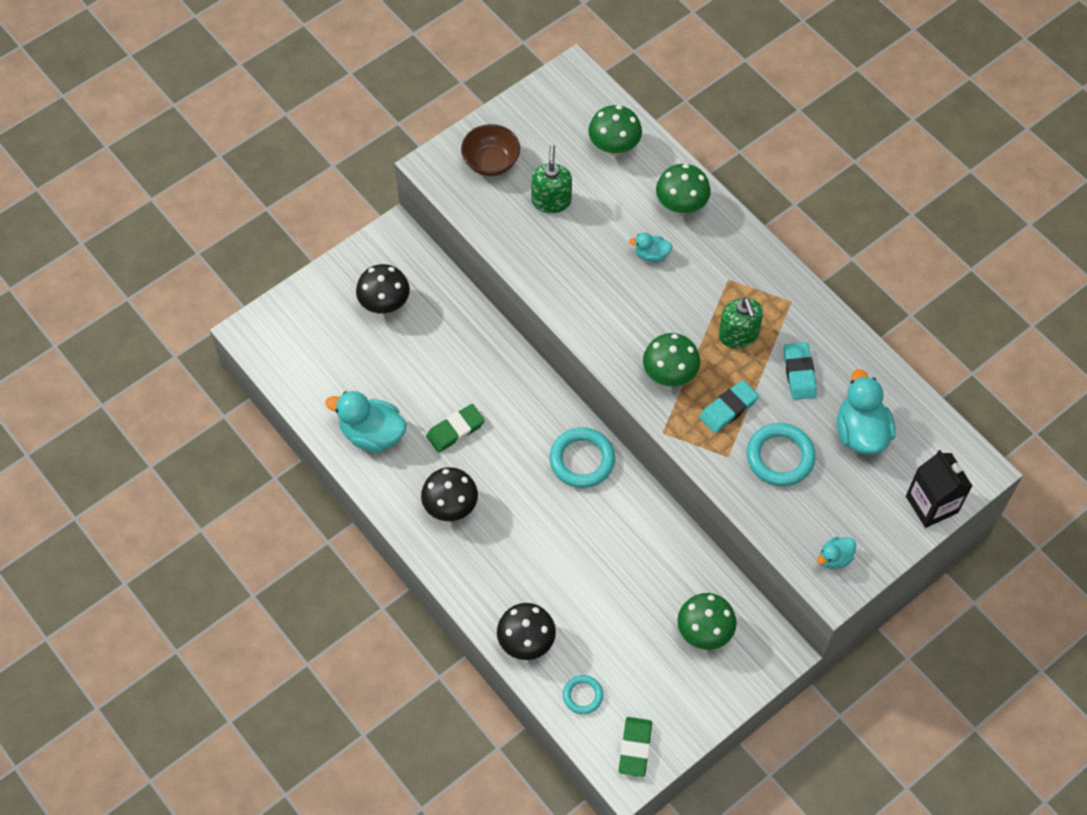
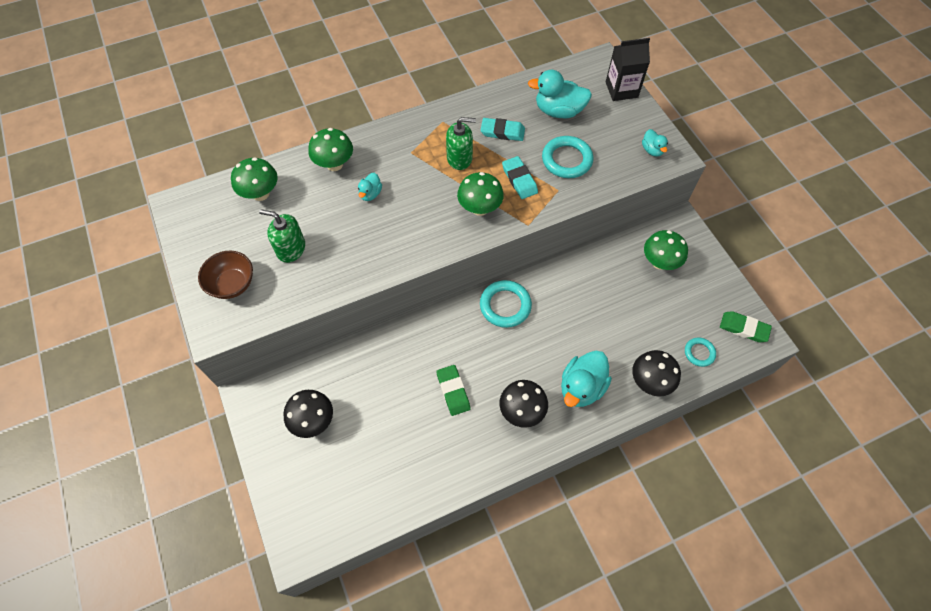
camera: 75 degrees left, 0 degrees up
turquoise duck [326,391,407,453] -> turquoise duck moved to [561,351,612,407]

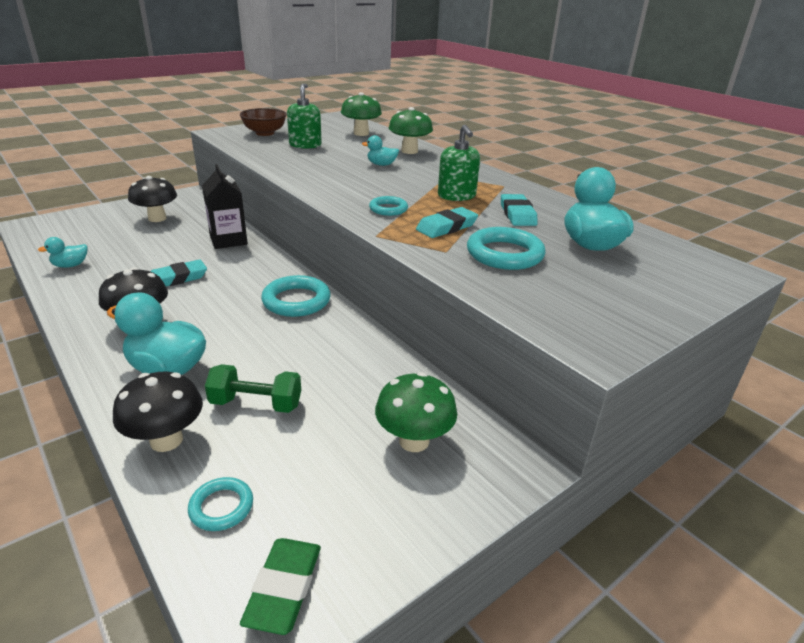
camera: 75 degrees right, 30 degrees down
green eraser [436,365,471,416] -> turquoise eraser [150,259,207,287]
green mushroom [457,172,504,216] -> turquoise ring [369,196,408,216]
black carton [606,38,650,101] -> black carton moved to [202,164,248,249]
turquoise duck [642,129,668,157] -> turquoise duck moved to [38,237,88,268]
none -> green dumbbell [205,364,301,413]

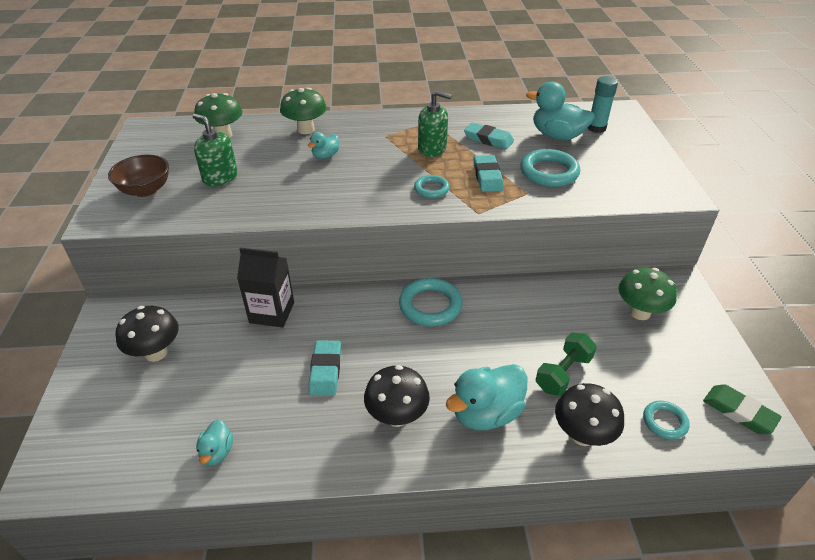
camera: 55 degrees left, 10 degrees up
none -> turquoise glue stick [588,76,618,133]

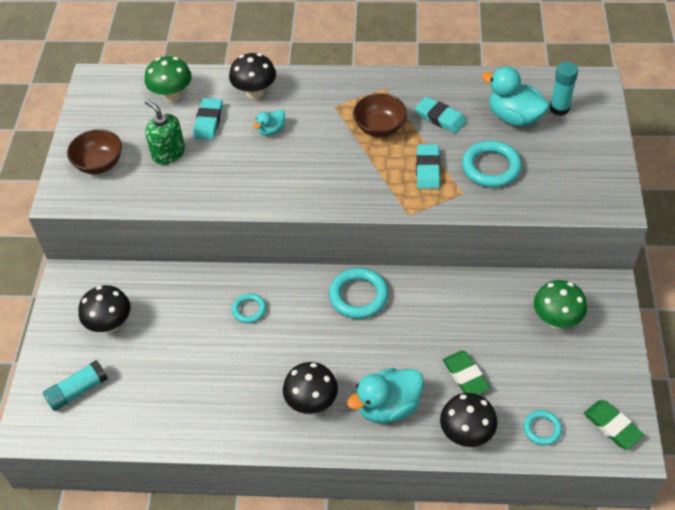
camera: 10 degrees right, 10 degrees up
turquoise duck [196,419,233,466] -> none
black carton [237,248,294,328] -> none
green mushroom [280,88,327,134] -> black mushroom [229,53,276,99]
turquoise eraser [309,341,341,395] -> turquoise eraser moved to [193,98,223,140]
turquoise ring [414,175,450,198] -> turquoise ring moved to [232,293,266,323]
green soap dispenser [418,90,452,157] -> brown bowl [353,94,407,137]
green dumbbell [536,332,597,396] -> green eraser [443,351,490,394]
none -> turquoise glue stick [43,360,108,411]

